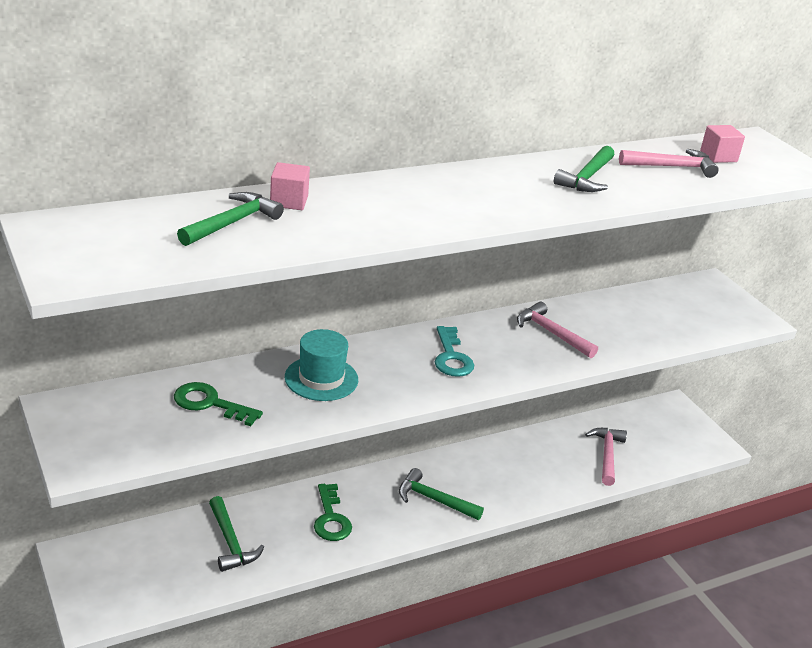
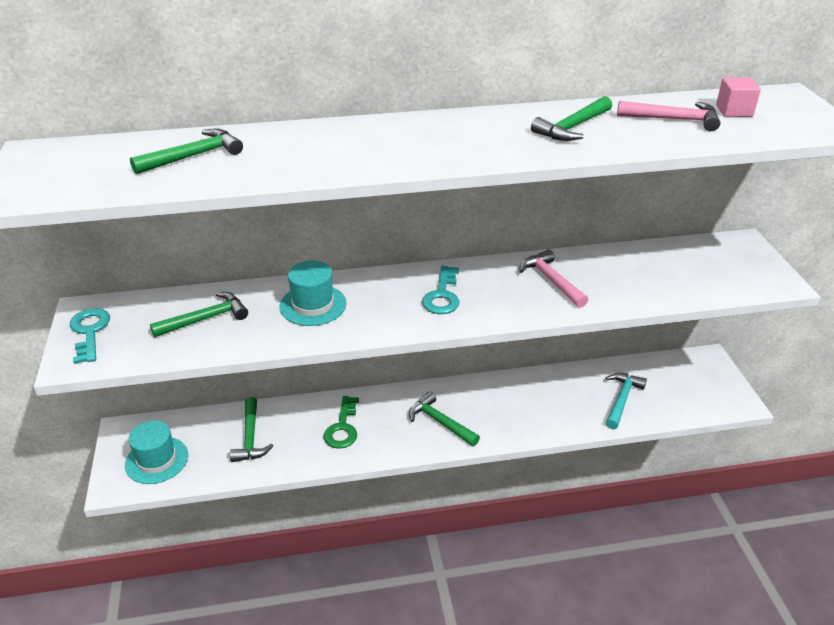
camera: 20 degrees right, 5 degrees up
green key [174,382,263,426] -> green hammer [150,292,248,337]
pink cube [270,162,310,210] -> none
pink hammer [585,428,627,486] -> turquoise hammer [606,373,647,429]
none -> turquoise key [70,308,110,364]
none -> turquoise hat [125,420,188,484]

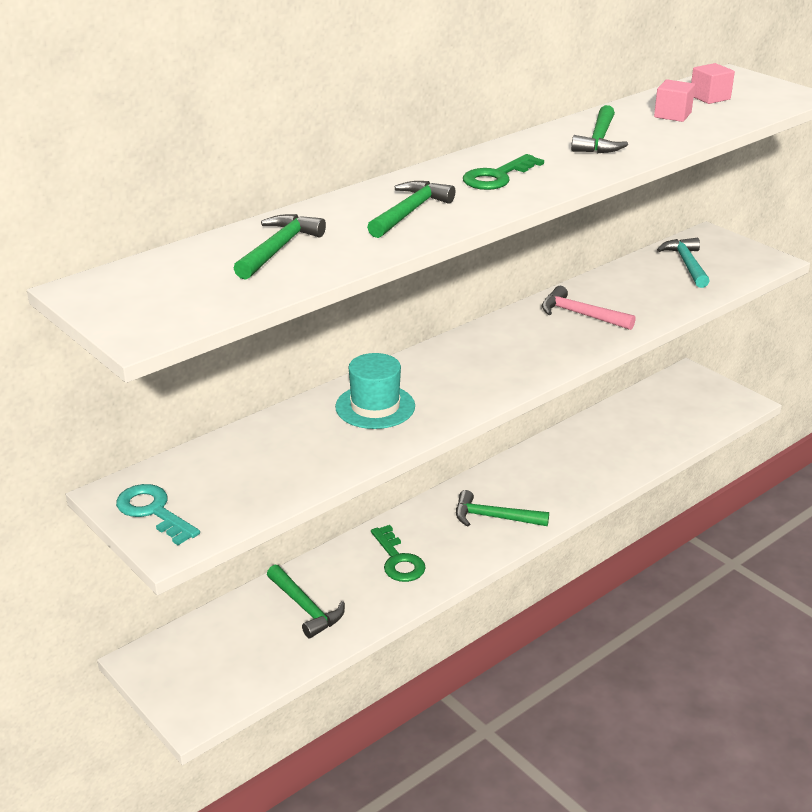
camera: 30 degrees left, 5 degrees down
turquoise hat [125,420,188,484] -> none
green hammer [150,292,248,337] -> green hammer moved to [367,181,455,238]
turquoise key [422,266,459,314] -> none
turquoise hammer [606,373,647,429] -> turquoise hammer moved to [657,238,710,288]
pink hammer [617,101,720,131] -> pink cube [654,80,695,122]
none -> green key [463,154,544,190]

